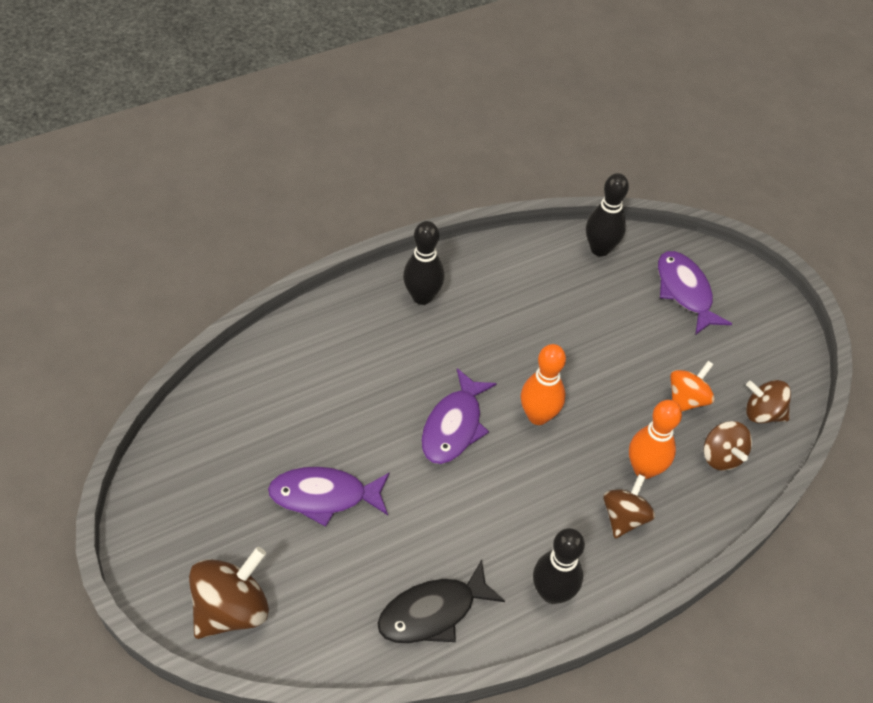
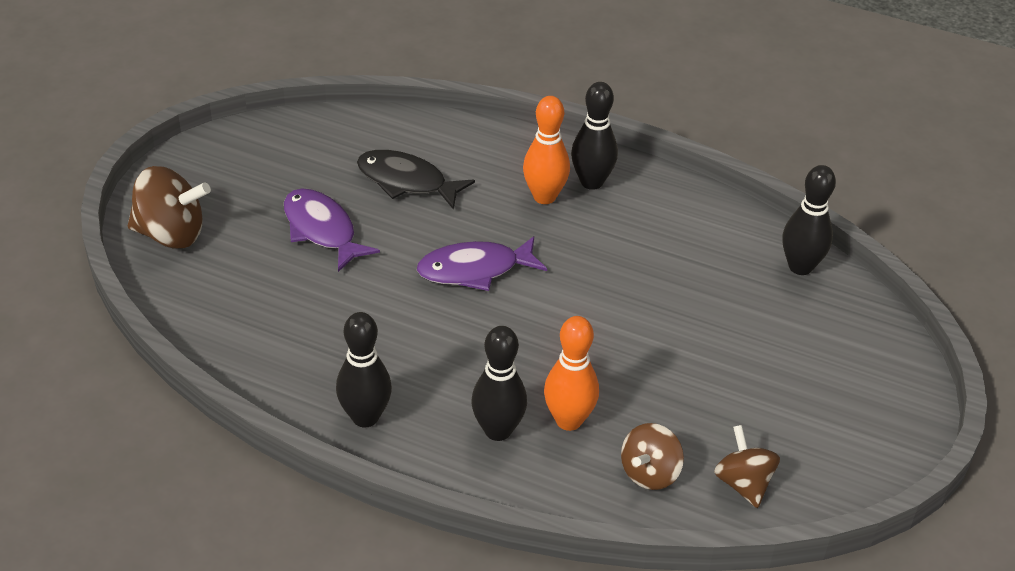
camera: 55 degrees right, 10 degrees down
black fish [377,560,505,643] -> black fish moved to [357,150,475,210]
orange bowling pin [521,344,566,425] -> orange bowling pin moved to [523,96,570,204]
brown spinning top [603,474,655,538] -> black bowling pin [471,326,527,441]
purple fish [658,251,732,335] -> none
orange spinning top [670,361,715,412] -> none

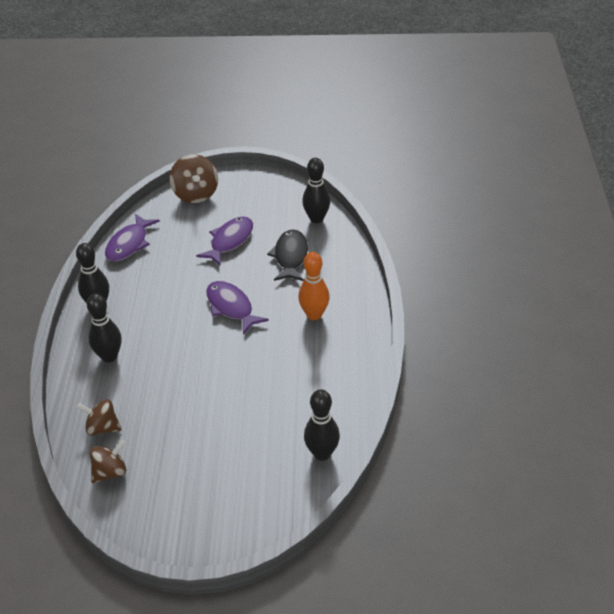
camera: 70 degrees right, 0 degrees up
orange bowling pin [544,316,599,431] -> none
black bowling pin [571,82,618,190] -> black bowling pin moved to [302,158,330,223]
none -> purple fish [105,214,160,261]

